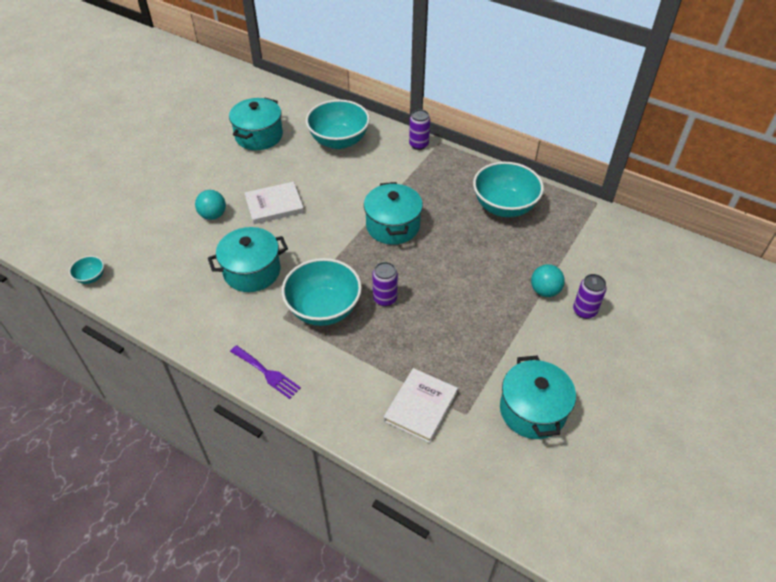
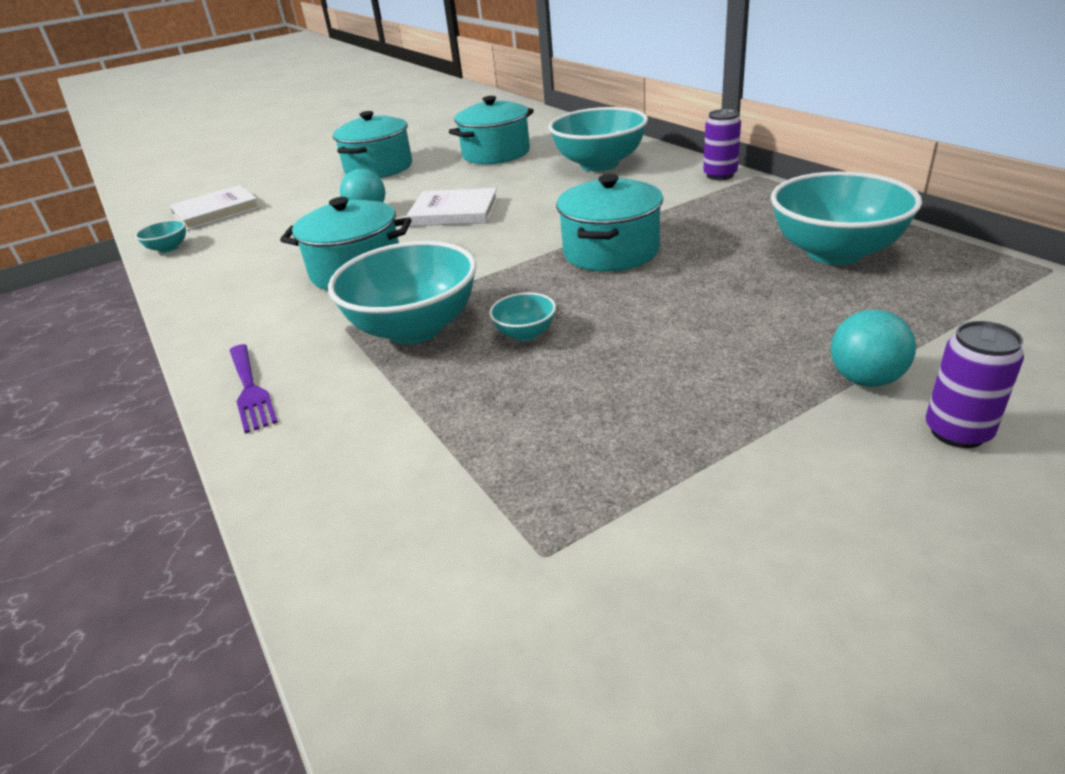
camera: 30 degrees right, 15 degrees down
purple can [372,262,398,306] -> turquoise bowl [489,292,556,341]
white book [384,368,458,443] -> white book moved to [169,185,260,231]
turquoise pot [500,355,576,439] -> turquoise pot moved to [333,111,412,178]

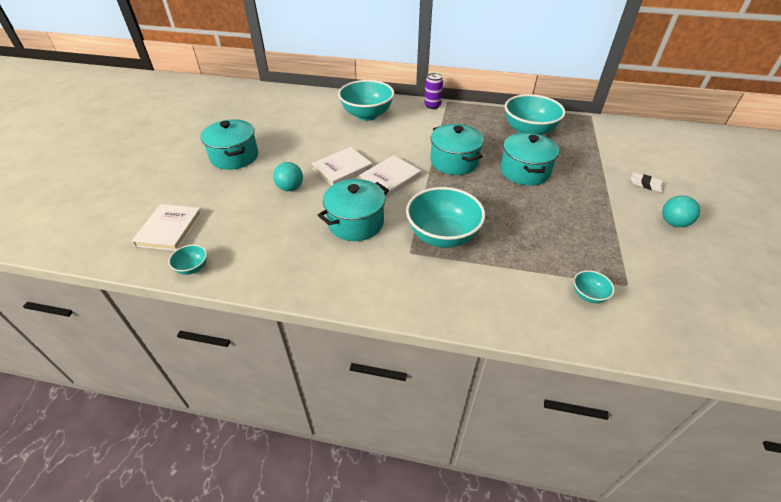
camera: 50 degrees left, 10 degrees up
purple fork [229,344,278,434] -> none
turquoise pot [449,96,534,164] -> turquoise pot moved to [500,133,559,186]
turquoise bowl [489,292,556,341] -> turquoise bowl moved to [574,270,615,303]
turquoise ball [831,310,916,387] -> turquoise ball moved to [662,196,700,227]
purple can [926,321,1024,448] -> white eraser [631,172,665,193]
none -> white book [359,155,421,198]

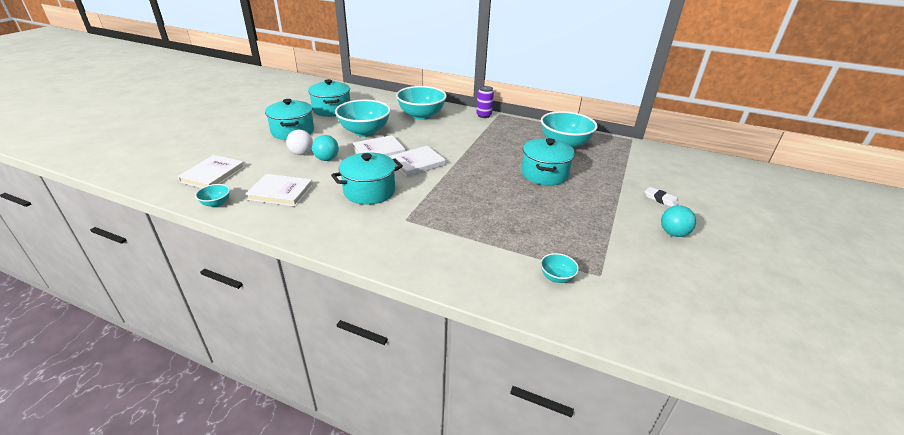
camera: 10 degrees right, 10 degrees down
turquoise bowl [406,187,485,248] -> turquoise bowl moved to [335,100,391,137]
turquoise pot [431,124,484,175] -> turquoise pot moved to [308,79,350,117]
none -> white book [246,174,313,206]
none -> white ball [286,130,313,155]

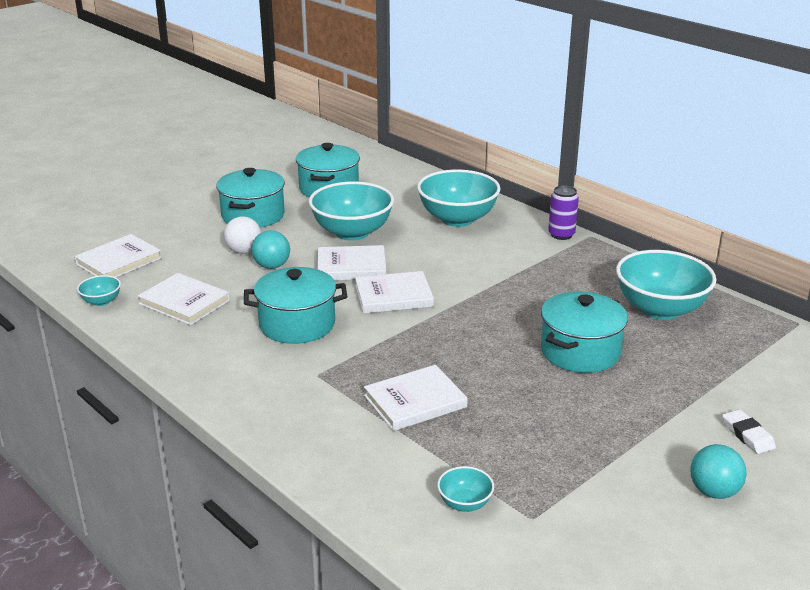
camera: 25 degrees right, 5 degrees down
none -> white book [364,365,468,431]

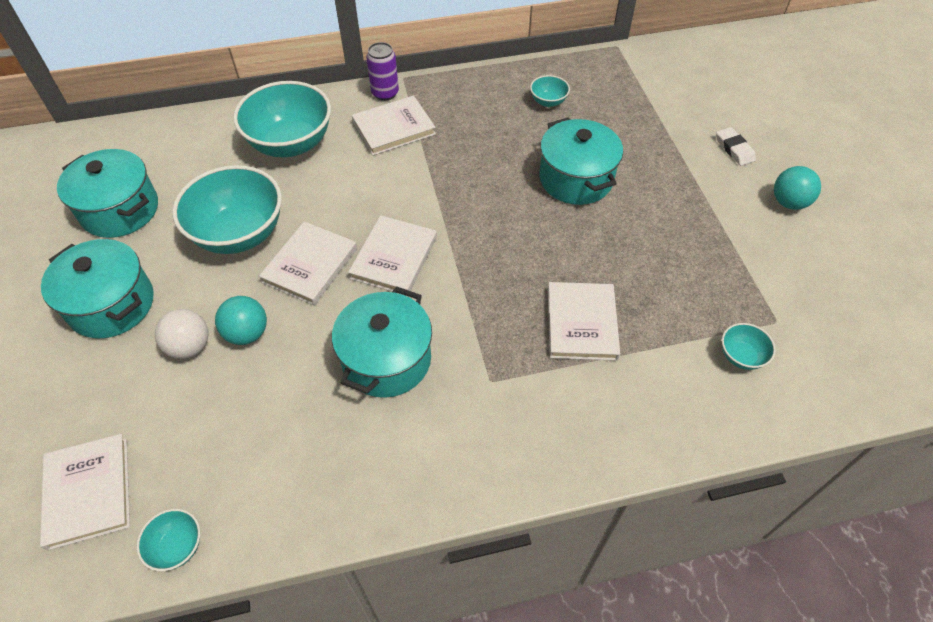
camera: 60 degrees left, 25 degrees up
white book [138,273,230,325] -> white book moved to [352,95,436,156]
turquoise bowl [616,250,716,320] -> turquoise bowl [530,75,570,107], size x0.45
white eraser [722,409,776,454] -> white eraser turned 60 degrees clockwise [716,127,756,166]

